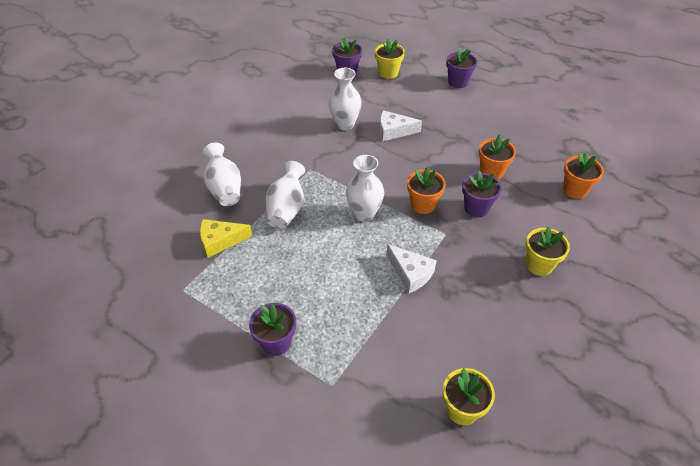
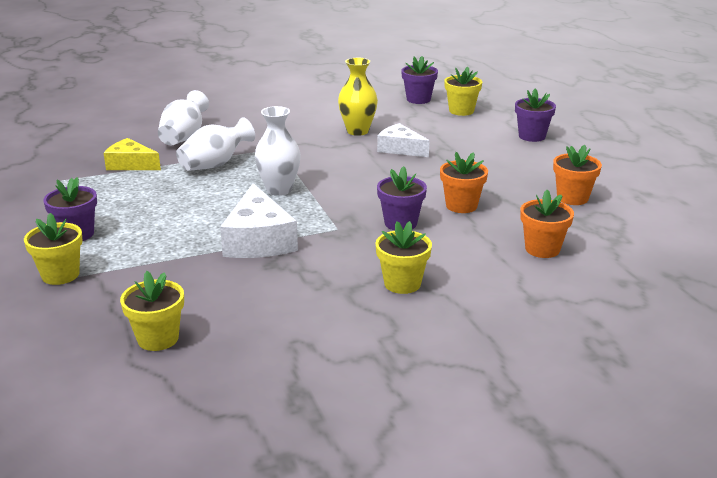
camera: 35 degrees right, 20 degrees down
white vase [329,68,362,130] -> yellow vase [338,58,378,136]
white cheese [387,244,437,293] -> white cheese [220,183,298,258], size x1.52
orange flower pot [407,167,446,214] -> orange flower pot moved to [553,145,602,205]
none -> yellow flower pot [24,213,83,285]

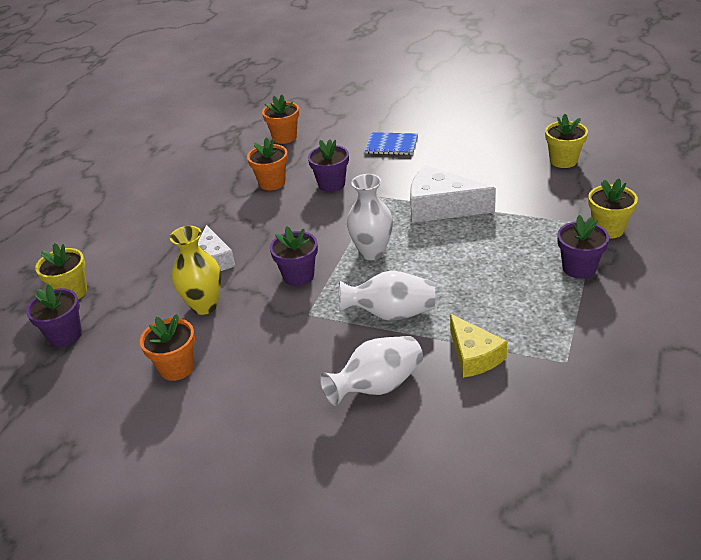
camera: 135 degrees left, 10 degrees up
white cheese [220,183,298,258] -> white cheese turned 105 degrees counterclockwise [410,165,496,223]
yellow flower pot [375,221,432,294] -> blue notebook [365,132,418,155]
purple flower pot [515,89,556,142] -> purple flower pot moved to [270,226,318,286]
orange flower pot [553,145,602,205] -> orange flower pot moved to [140,314,195,381]

